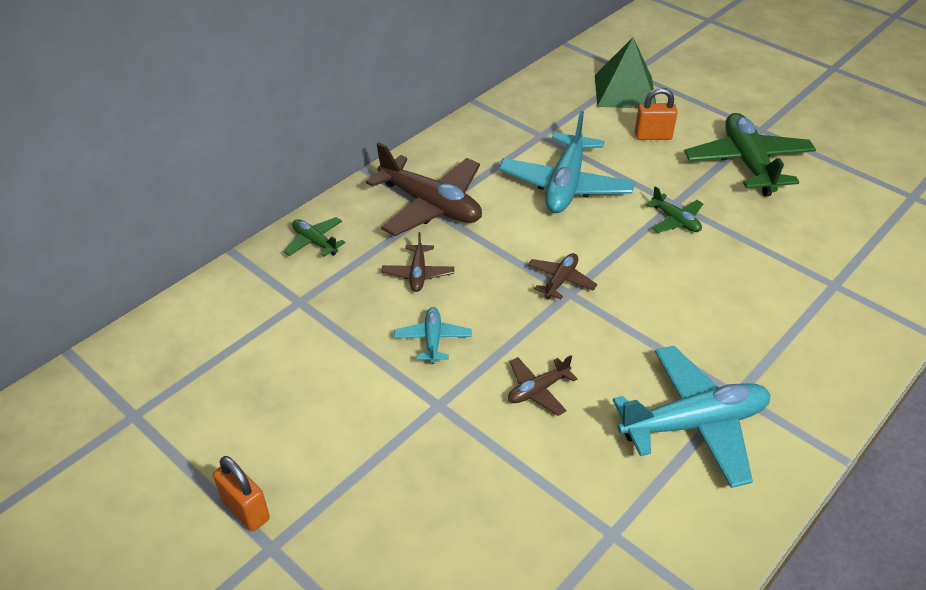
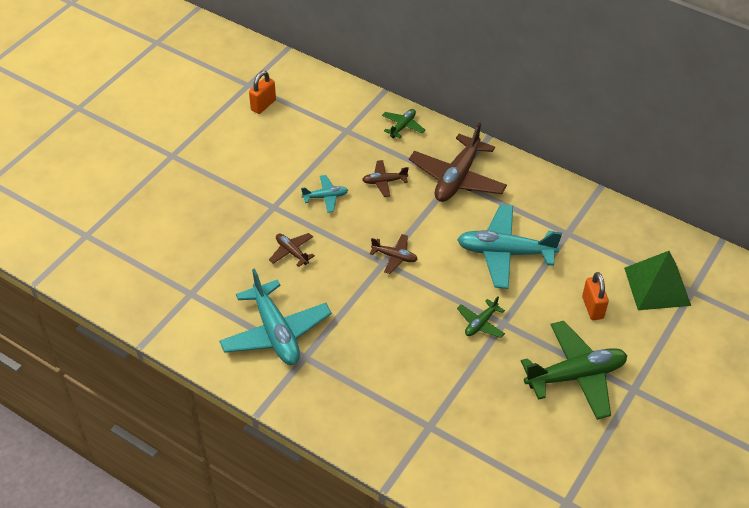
camera: 80 degrees right, 5 degrees up
orange padlock [213,456,270,531] -> orange padlock moved to [249,71,276,114]

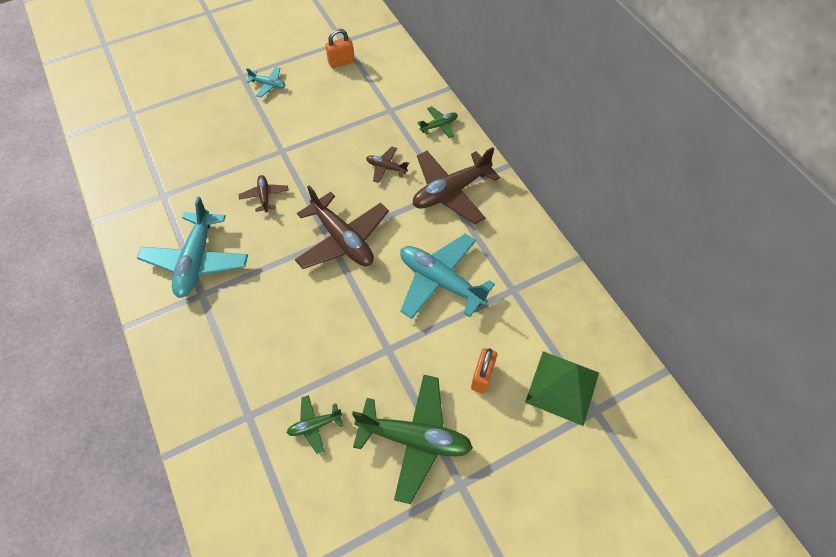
camera: 30 degrees right, 10 degrees up
turquoise plane [301,175,348,213] -> turquoise plane moved to [246,67,286,97]
brown plane [370,234,418,274] -> brown plane [295,186,389,269], size x2.06
green plane [457,296,505,338] -> green plane moved to [287,395,343,455]

